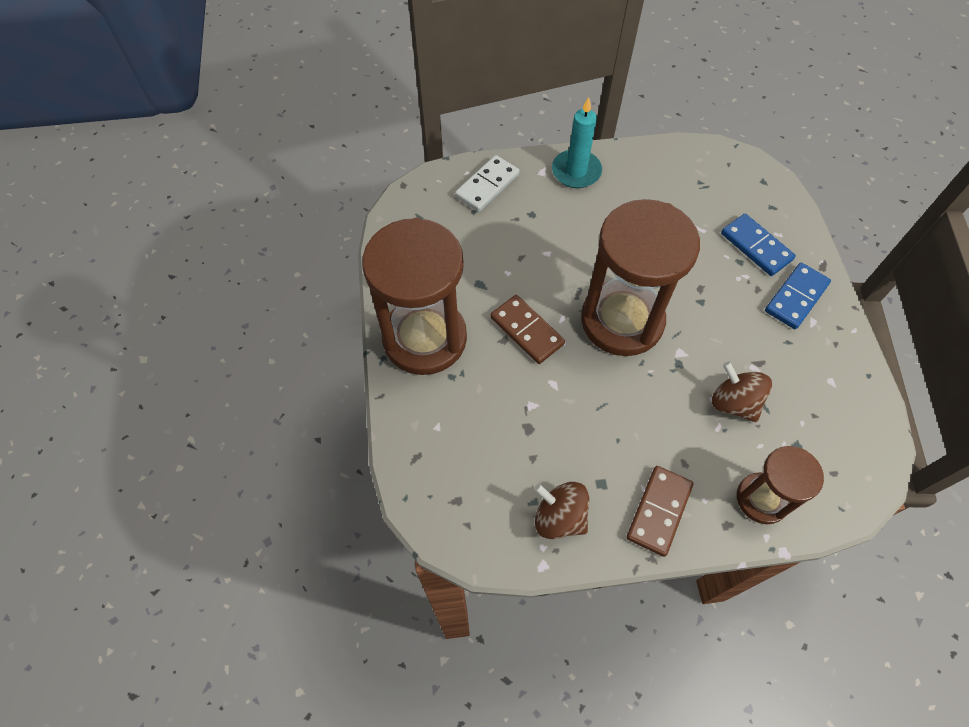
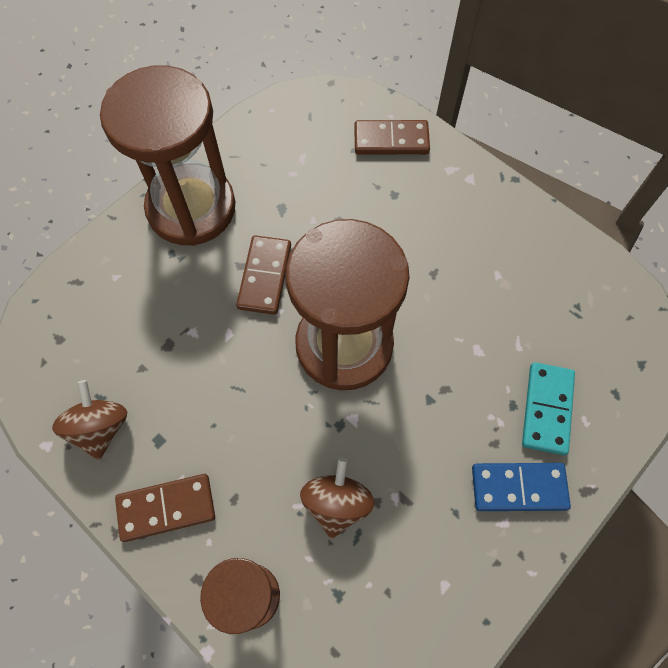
camera: 50 degrees right, 5 degrees up
white domino [455,155,520,212] -> brown domino [354,120,430,155]
turquoise candle [552,97,602,188] -> none
blue domino [721,214,796,276] -> turquoise domino [522,362,575,455]

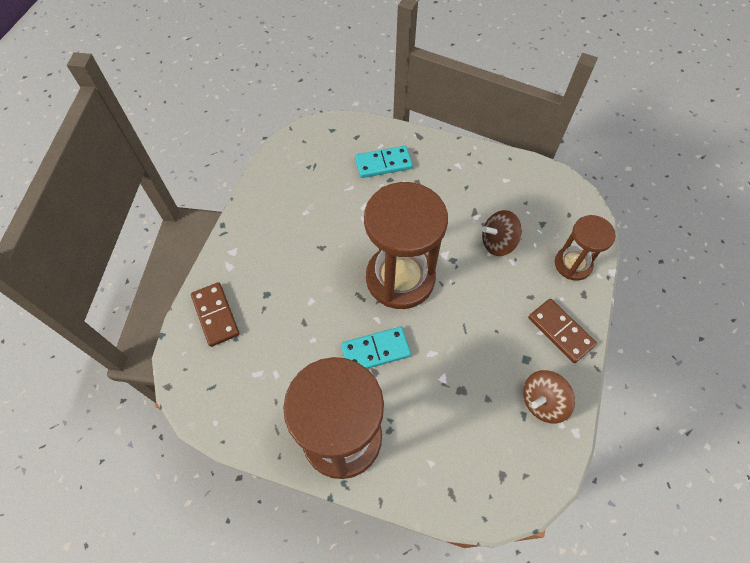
camera: 115 degrees left, 5 degrees down
brown domino [236,235,291,315] -> turquoise domino [341,327,411,369]
blue domino [472,463,571,511] -> none

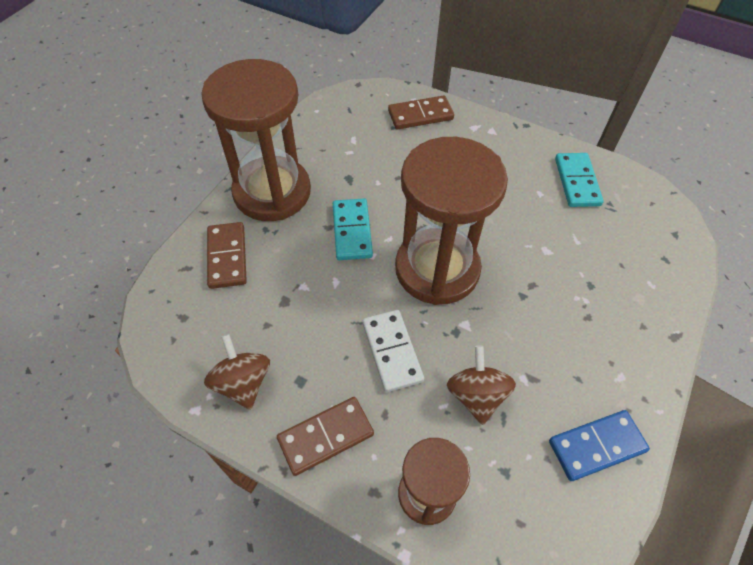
camera: 100 degrees right, 5 degrees down
turquoise domino [355,146,413,178] -> turquoise domino moved to [555,153,604,207]
none -> brown domino [207,222,247,289]
none -> white domino [362,310,424,392]
none -> blue domino [549,410,650,481]

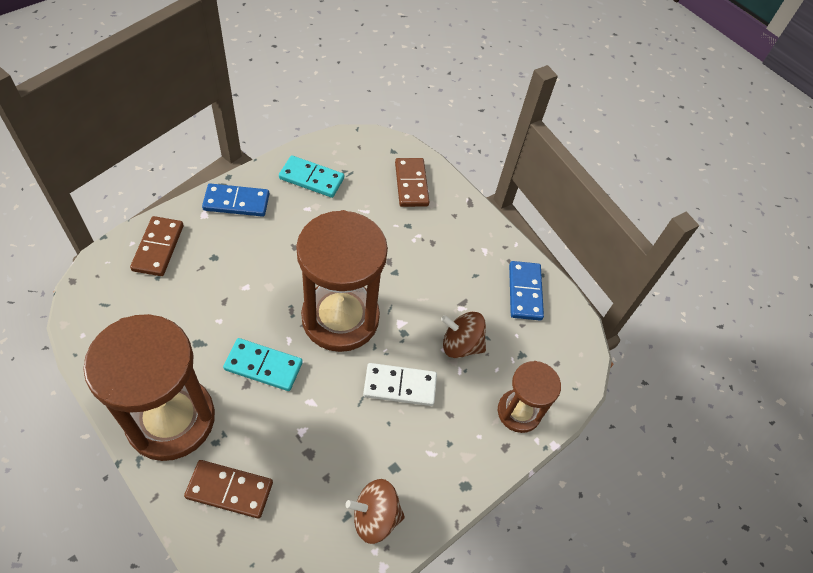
camera: 75 degrees left, 0 degrees up
brown domino [277,397,374,476] -> brown domino moved to [395,158,429,207]
none -> blue domino [202,184,269,217]

